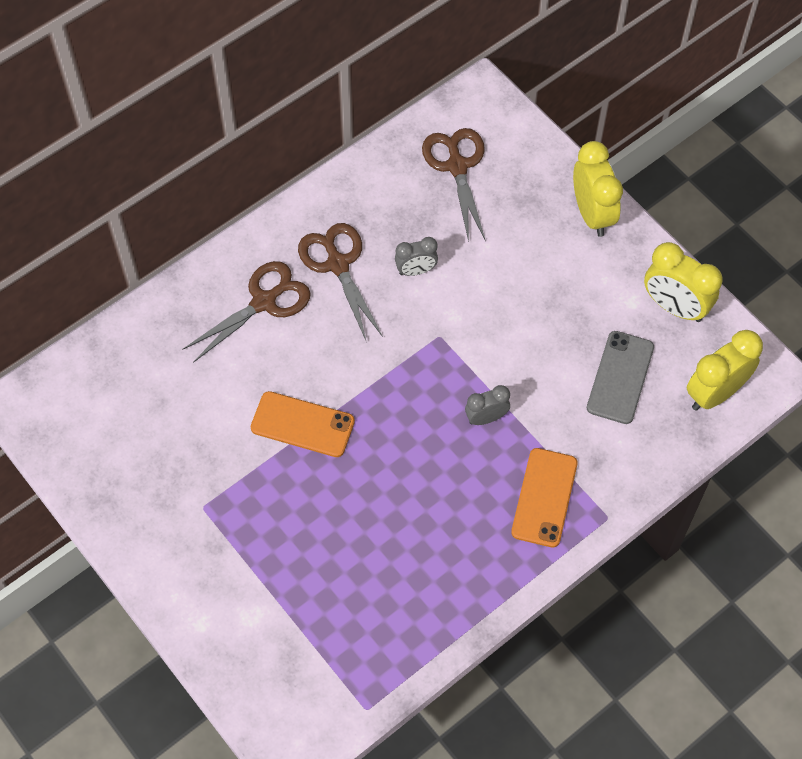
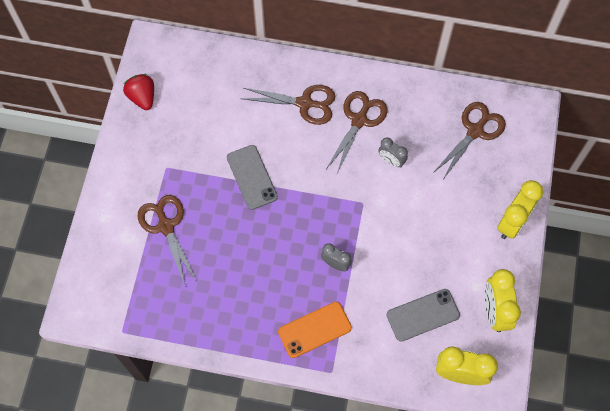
camera: 50 degrees right, 5 degrees up
orange phone [251,391,355,457] -> grey phone [227,145,278,210]
none -> red strawberry [123,74,154,110]
none -> brown scissors [138,195,197,287]

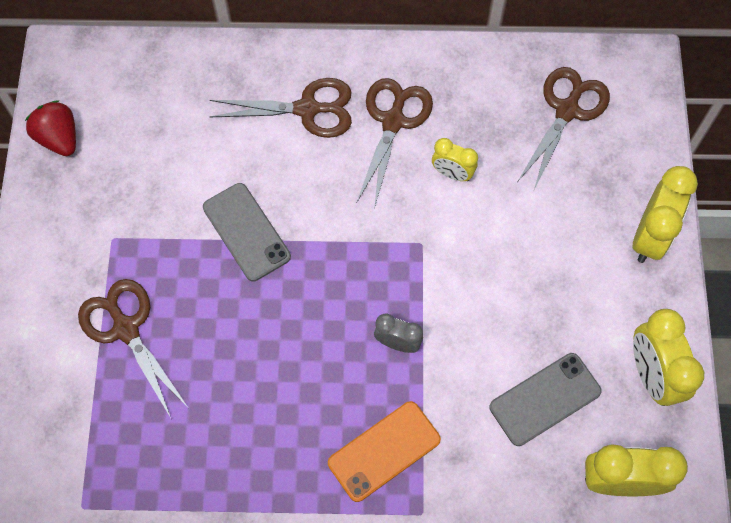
camera: 10 degrees left, 0 degrees up
grey clock [378,137,408,168] -> yellow clock [432,138,478,181]

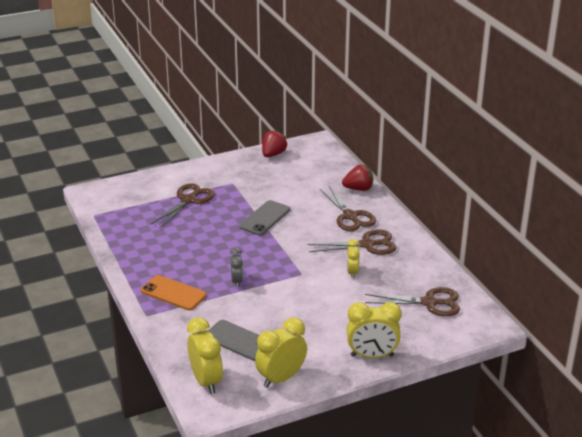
camera: 65 degrees right, 35 degrees down
none -> red strawberry [342,164,373,191]

